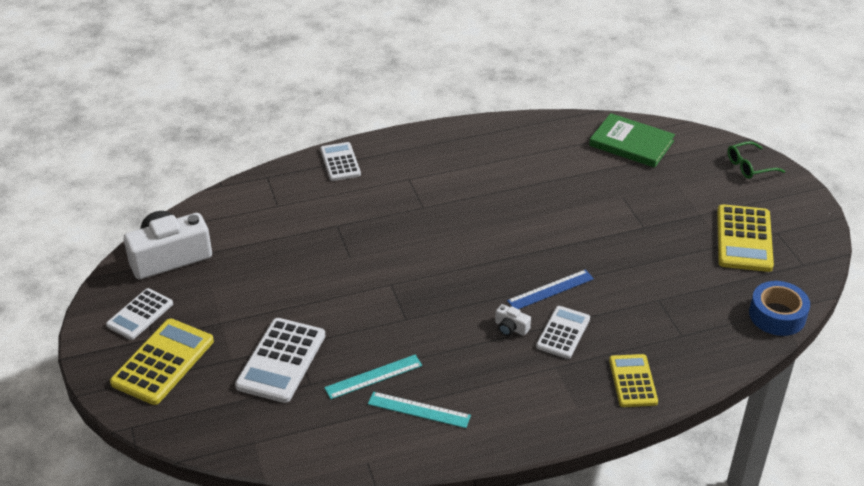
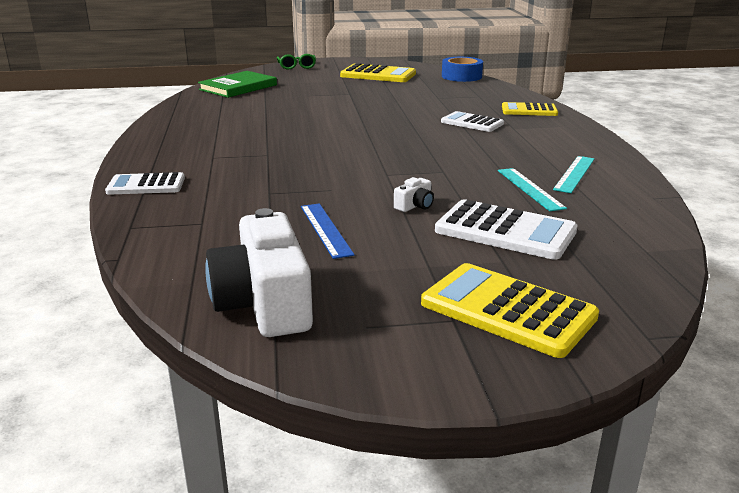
camera: 80 degrees left, 15 degrees down
white calculator [106,288,173,340] -> none
white camera [495,304,531,336] -> white camera moved to [394,177,434,212]
blue ruler [507,270,594,309] -> blue ruler moved to [301,203,355,259]

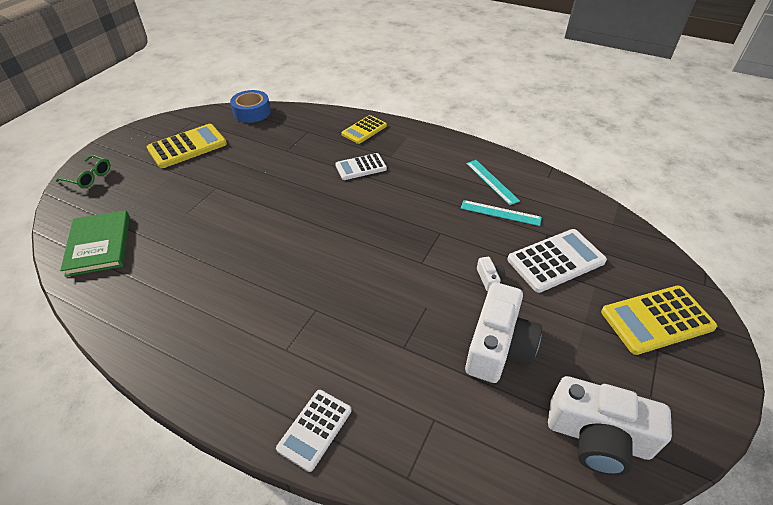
camera: 55 degrees left, 20 degrees up
blue ruler [301,203,355,259] -> white camera [465,282,542,383]

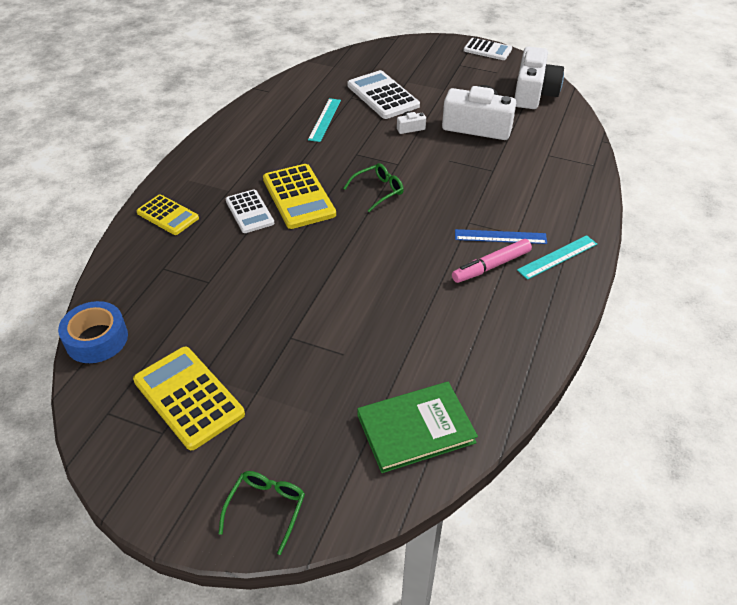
camera: 95 degrees left, 0 degrees up
white calculator [276,390,352,472] -> white calculator moved to [463,38,512,60]
turquoise ruler [466,160,520,205] -> turquoise ruler moved to [517,235,597,280]
yellow calculator [601,285,717,355] -> yellow calculator moved to [263,164,336,229]
none -> green glasses [343,163,404,212]
none -> pink marker [452,239,532,283]
none -> blue ruler [455,229,547,244]

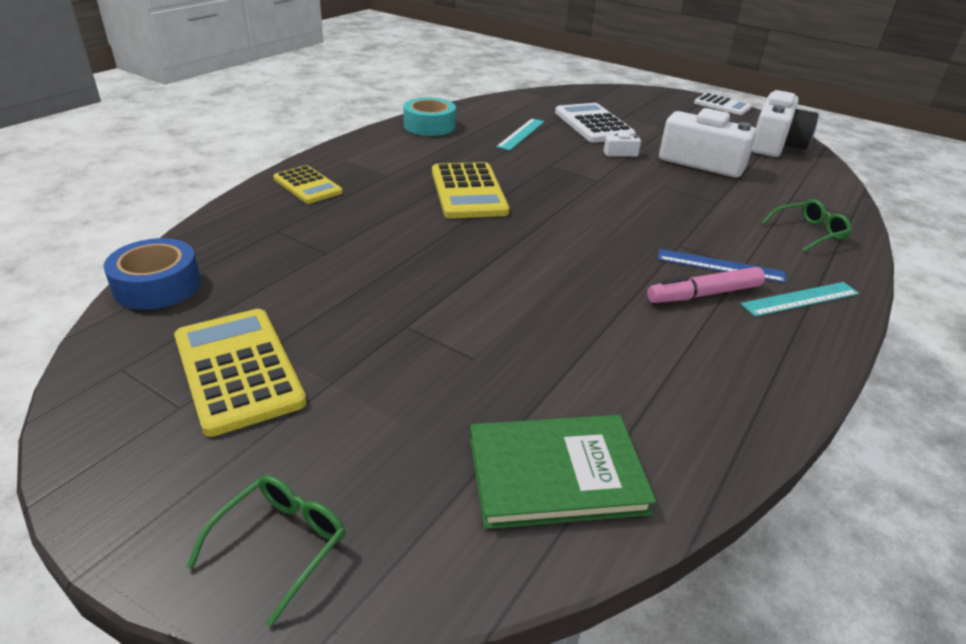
camera: 10 degrees right, 10 degrees down
white calculator [226,189,274,233] -> none
green glasses [343,163,404,212] -> green glasses moved to [761,199,852,252]
none -> turquoise tape [403,98,456,136]

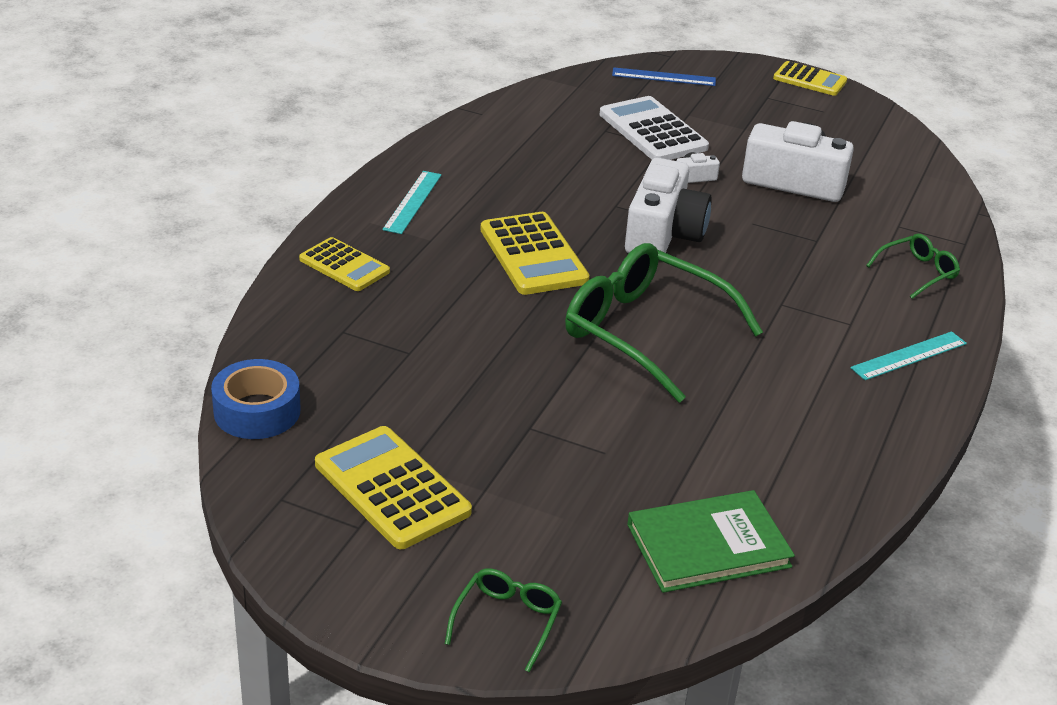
camera: 10 degrees left, 0 degrees up
turquoise tape [403,98,456,136] -> none
turquoise ruler [496,119,545,150] -> turquoise ruler moved to [382,171,442,234]
pink marker [647,267,765,303] -> none
blue ruler [658,249,786,283] -> blue ruler moved to [612,67,716,86]
white calculator [694,93,752,115] -> yellow calculator [773,61,847,96]
white camera [751,90,818,157] -> white camera moved to [625,158,712,253]
none -> green glasses [565,243,763,403]

